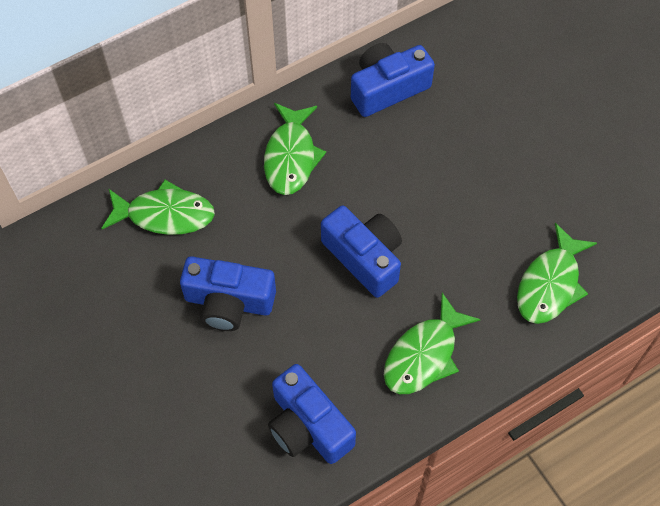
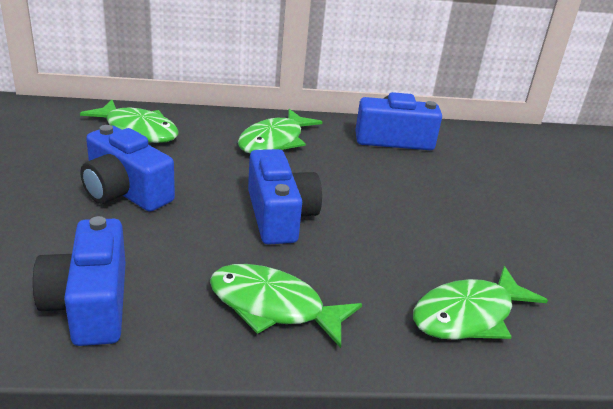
camera: 25 degrees right, 30 degrees down
green fish [384,293,481,394] -> green fish turned 45 degrees clockwise [210,264,362,348]

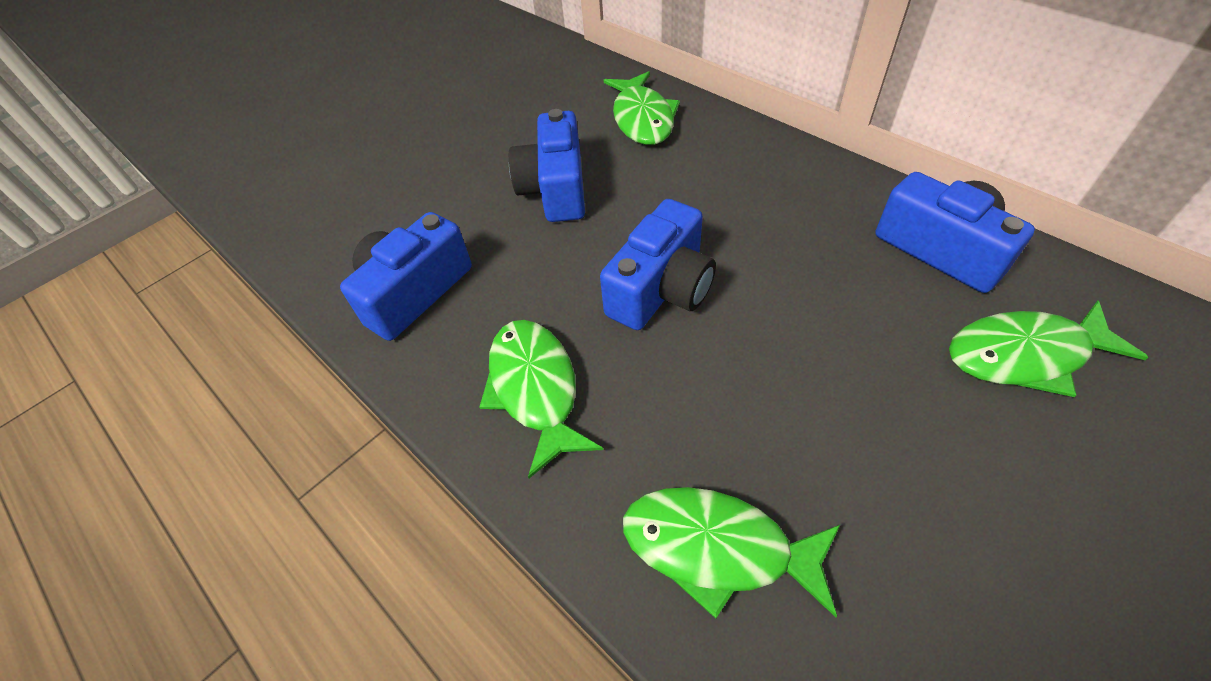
camera: 55 degrees right, 20 degrees up
green fish [238,109,322,153] -> green fish moved to [949,301,1148,397]

